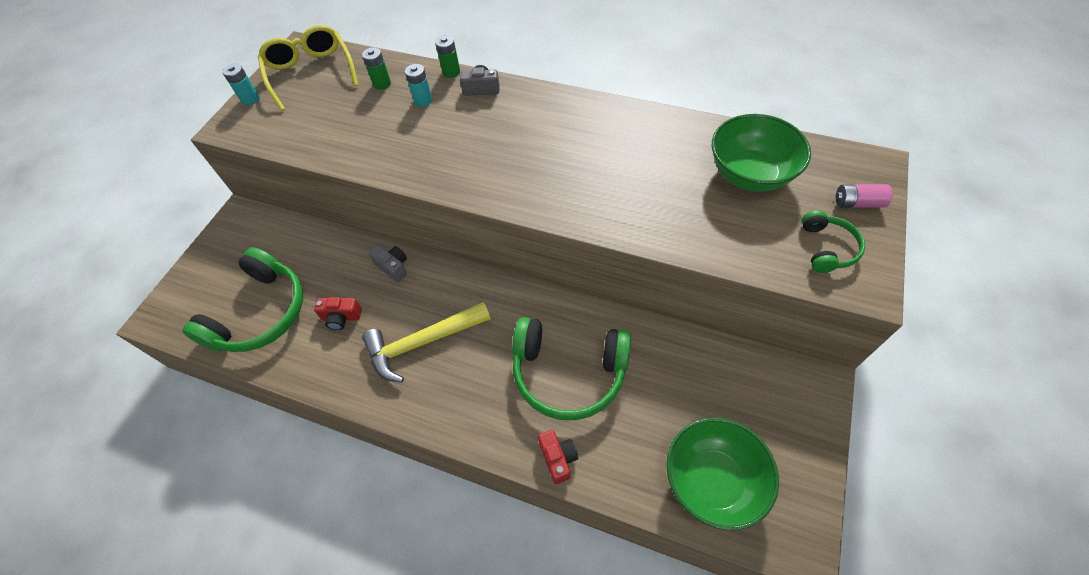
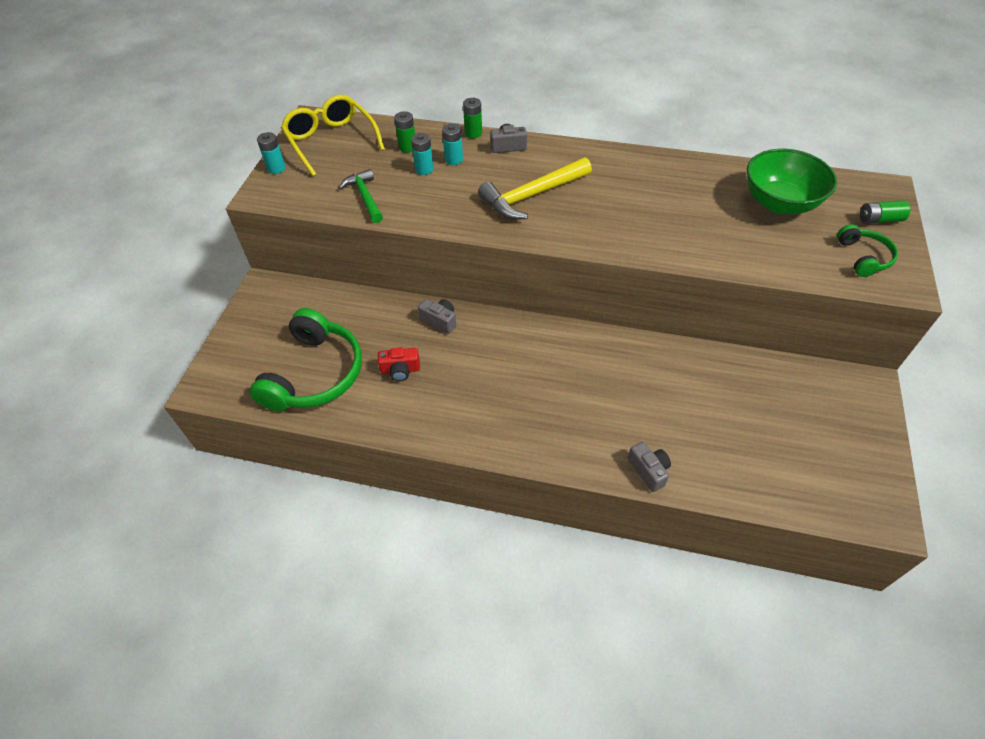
camera: 10 degrees left, 5 degrees down
yellow hammer [362,302,491,383] -> yellow hammer moved to [478,157,592,220]
green headphones [513,317,631,420] -> none
red camera [538,430,578,484] -> grey camera [628,442,671,492]
green bowl [666,418,779,530] -> none
pink battery [835,184,892,208] -> green battery [860,200,910,224]
none -> green hammer [339,169,383,223]
none -> turquoise battery [411,133,434,175]

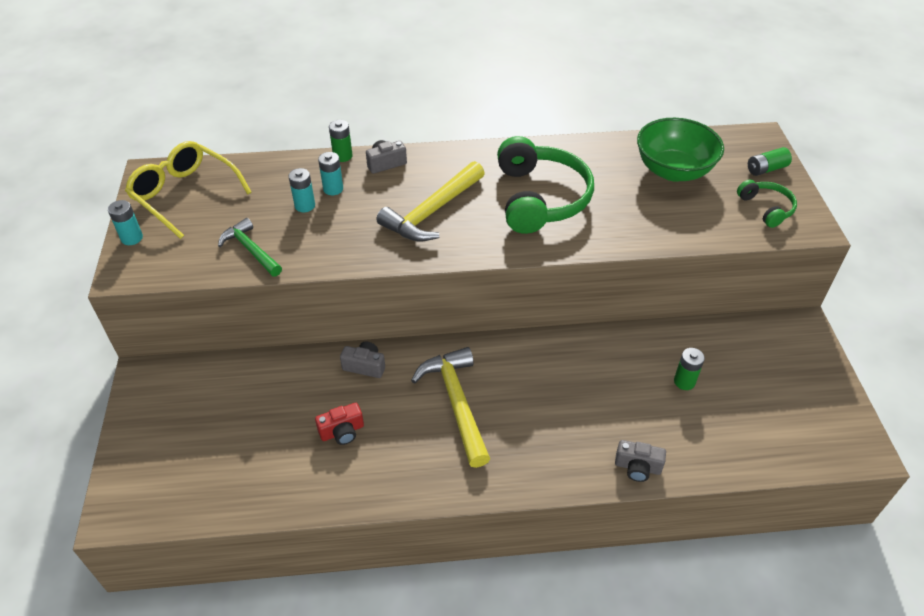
camera: 20 degrees left, 5 degrees down
green headphones [250,308,362,411] -> green headphones moved to [497,136,594,234]
green battery [394,111,415,153] -> green battery moved to [674,348,705,390]
grey camera [628,442,671,492] -> grey camera turned 150 degrees clockwise [615,440,666,482]
none -> yellow hammer [411,347,490,468]

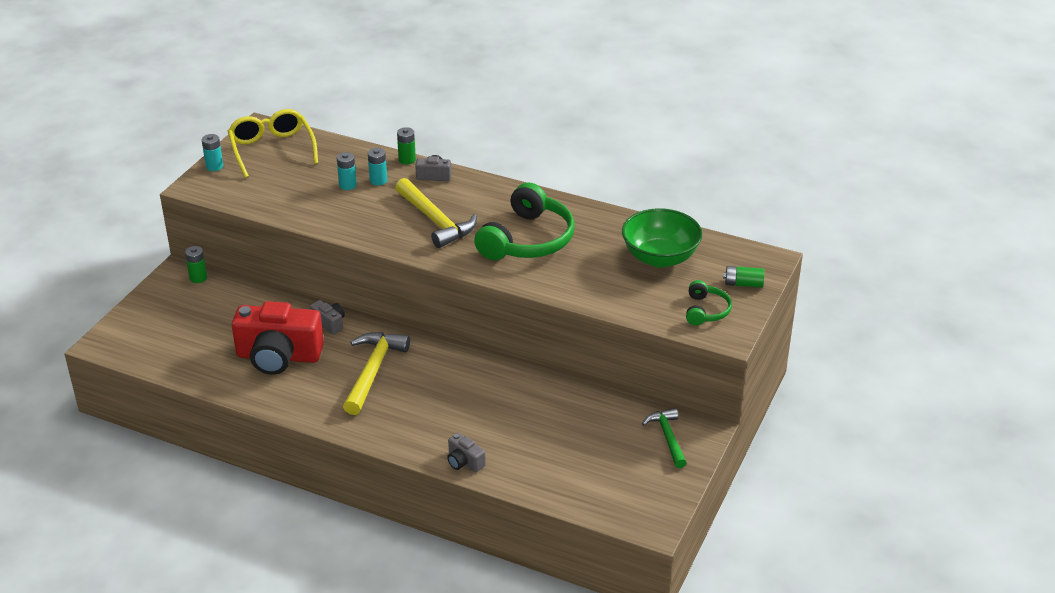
camera: 30 degrees right, 10 degrees down
green hammer [218,218,282,277] -> green hammer moved to [642,408,687,468]
red camera [315,403,364,445] -> red camera [232,301,324,375], size x2.29
yellow hammer [376,161,485,242] -> yellow hammer turned 105 degrees counterclockwise [395,178,477,248]
green battery [674,348,705,390] -> green battery moved to [185,246,207,283]

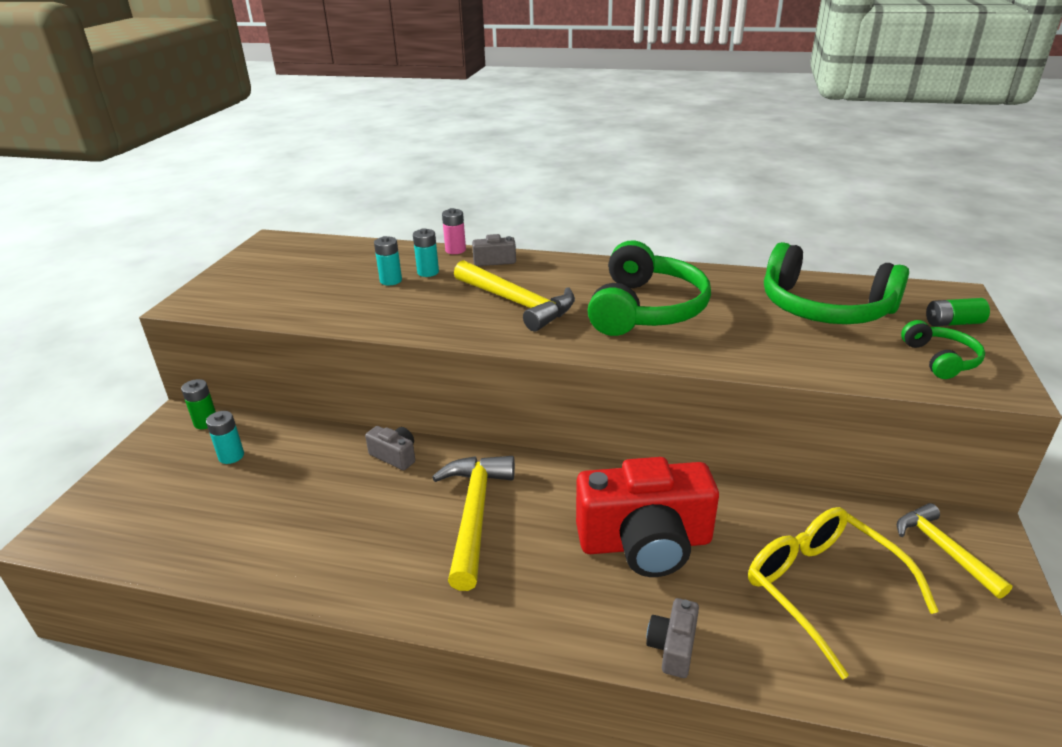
camera: 10 degrees left, 5 degrees down
turquoise battery [202,134,223,171] -> turquoise battery moved to [206,411,244,464]
yellow glasses [228,109,318,178] -> yellow glasses moved to [748,507,939,680]
red camera [232,301,324,375] -> red camera moved to [576,457,719,577]
green battery [397,127,416,165] -> pink battery [442,208,466,254]
grey camera [447,433,486,472] -> grey camera turned 75 degrees clockwise [646,598,699,678]
green bowl [622,208,702,268] -> green headphones [764,242,909,324]
green hammer [642,408,687,468] -> yellow hammer [897,503,1013,599]

